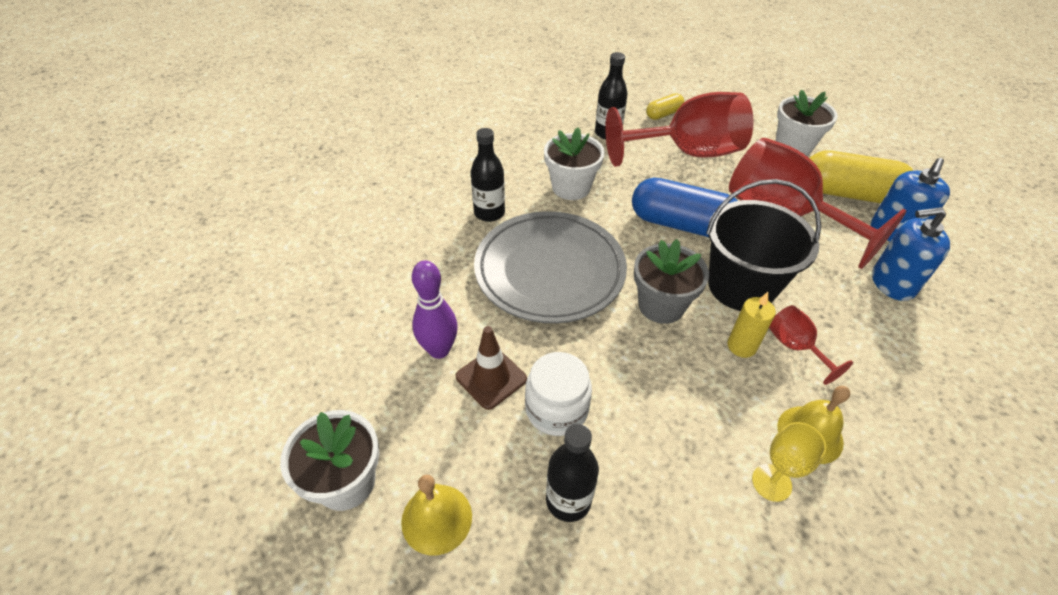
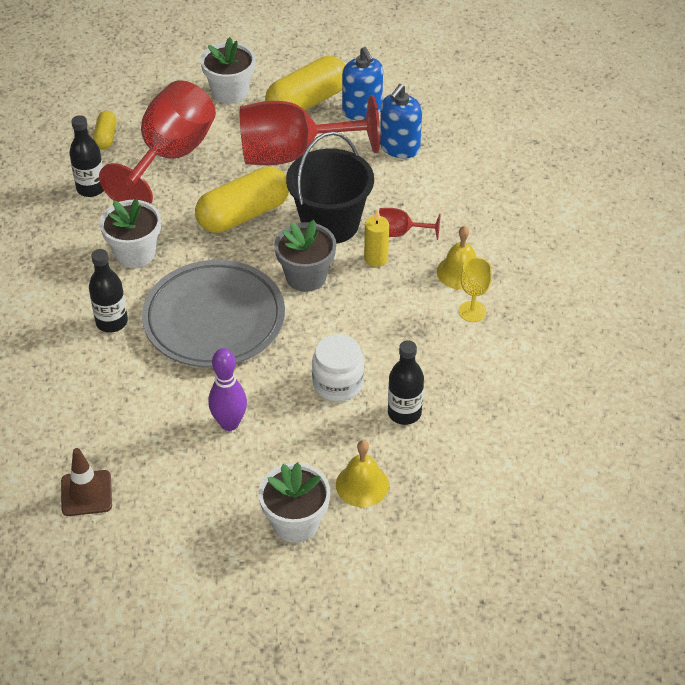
camera: 55 degrees left, 0 degrees up
brown traffic cone [456,326,527,410] -> brown traffic cone moved to [61,448,112,516]
blue capsule [632,178,738,237] -> yellow capsule [195,166,289,233]

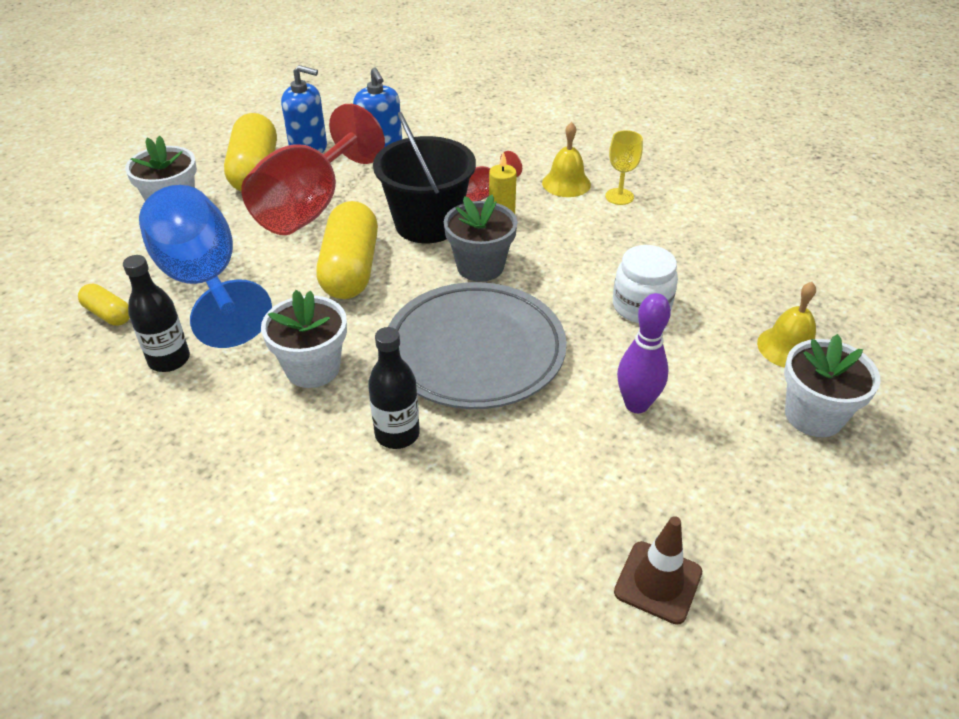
camera: 55 degrees left, 5 degrees down
red goblet [99,80,216,204] -> blue goblet [139,185,272,348]
black bottle [388,340,424,425] -> none

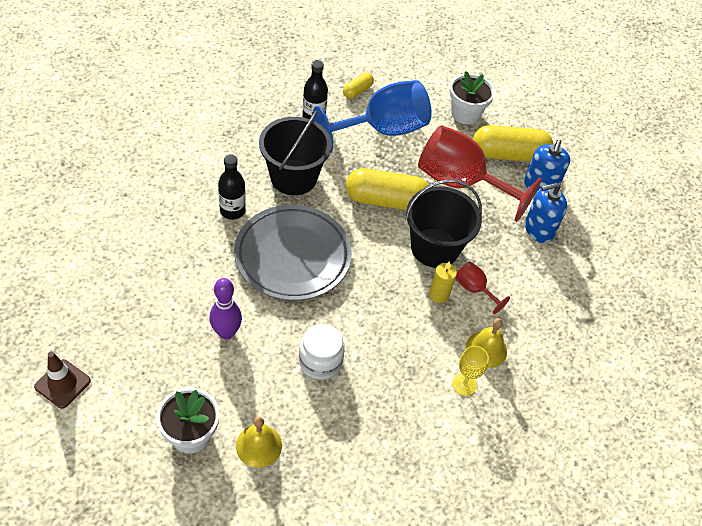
camera: 90 degrees right, 10 degrees up
white flower pot [261,290,347,388] -> black bucket [259,111,332,195]
grey flower pot [444,195,518,282] -> none
brown traffic cone [614,516,702,625] -> brown traffic cone moved to [34,352,91,408]

